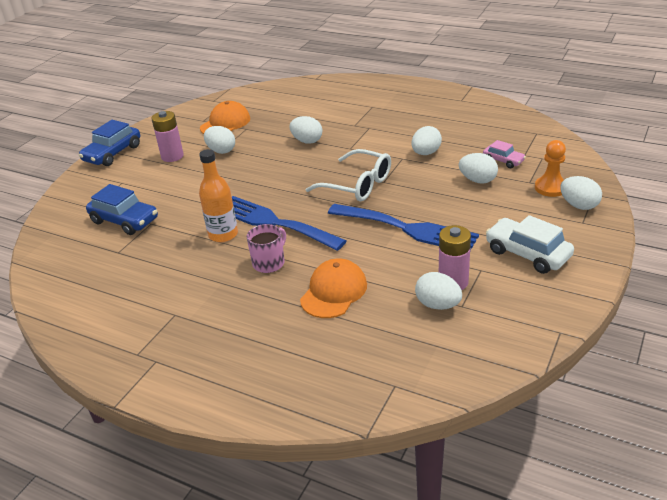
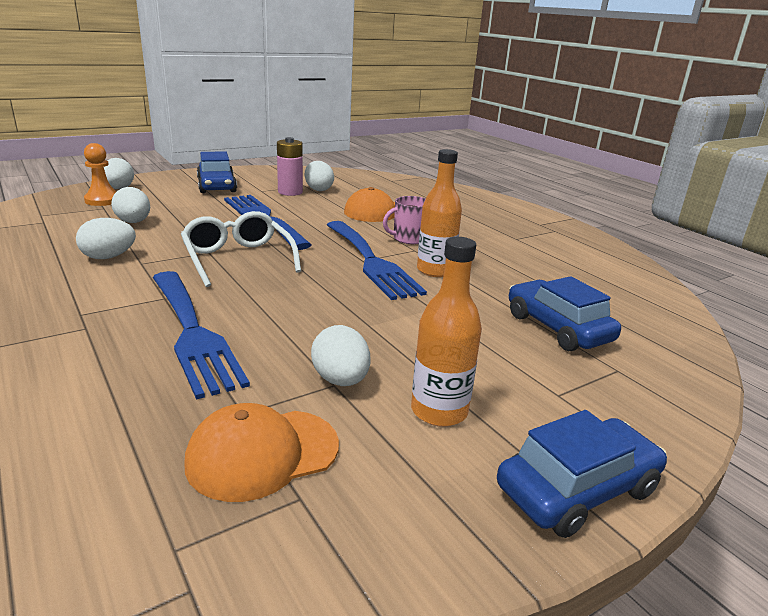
camera: 155 degrees left, 10 degrees down
pink battery [152,111,184,162] -> orange bottle [411,237,482,427]
white egg [290,116,322,144] -> blue fork [152,271,250,399]
pink car [483,140,526,168] -> none
white car [486,215,574,274] -> blue car [197,152,237,193]

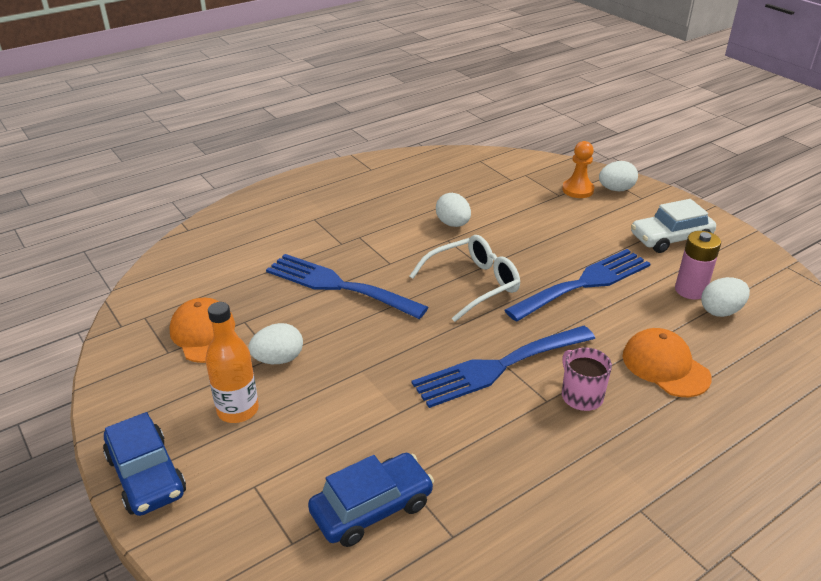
camera: 90 degrees right, 10 degrees up
white egg [111,187,150,223] -> none
blue fork [152,271,250,399] -> blue fork turned 60 degrees clockwise [266,254,428,319]
blue car [197,152,237,193] -> white car [631,199,716,253]
orange bottle [417,149,462,277] -> none

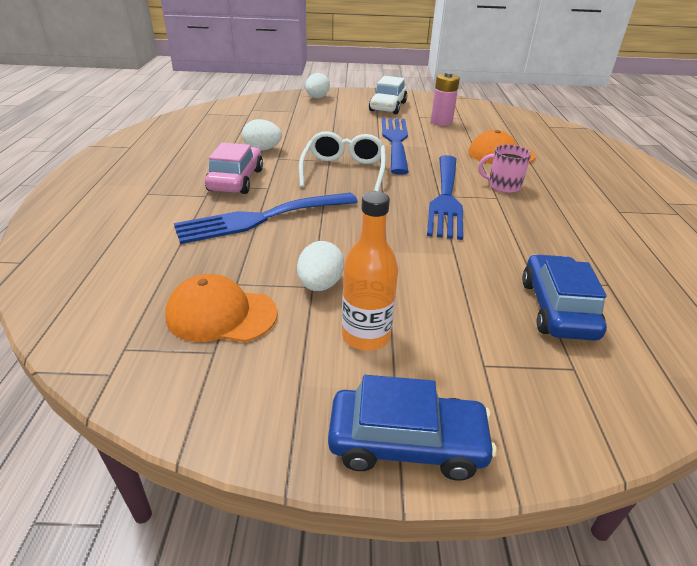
camera: 55 degrees left, 0 degrees up
orange pawn [562,141,594,198] -> none
white egg [701,277,750,317] -> none
none -> pink car [205,143,263,194]

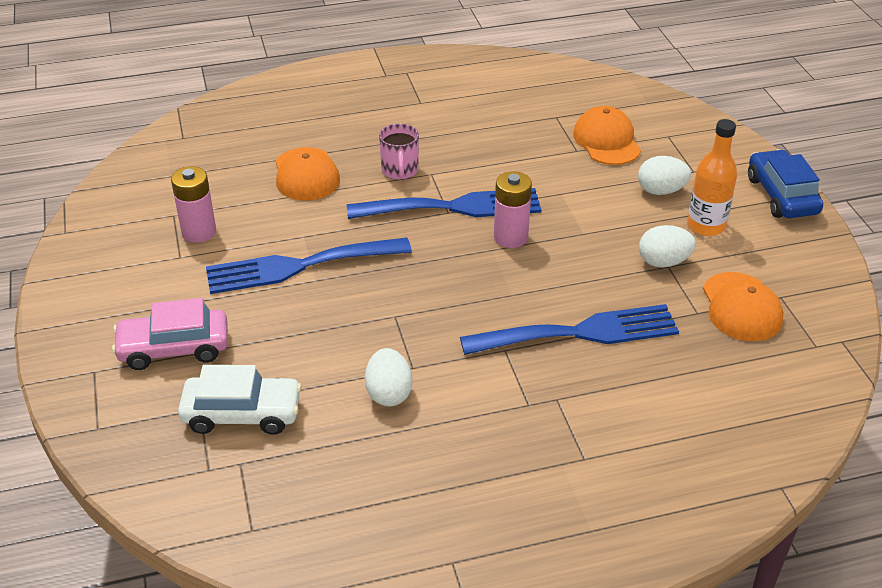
camera: 105 degrees left, 5 degrees up
blue fork [174,192,358,244] -> blue fork turned 60 degrees counterclockwise [460,304,679,355]
pink car [205,143,263,194] -> pink car moved to [112,298,228,370]
white glasses [299,131,386,192] -> none
white egg [305,73,330,98] -> white egg moved to [638,156,691,195]
white car [369,76,407,114] -> white car moved to [178,365,302,435]
blue car [522,254,607,341] -> orange cap [573,106,641,165]
none -> pink battery [494,171,532,248]

